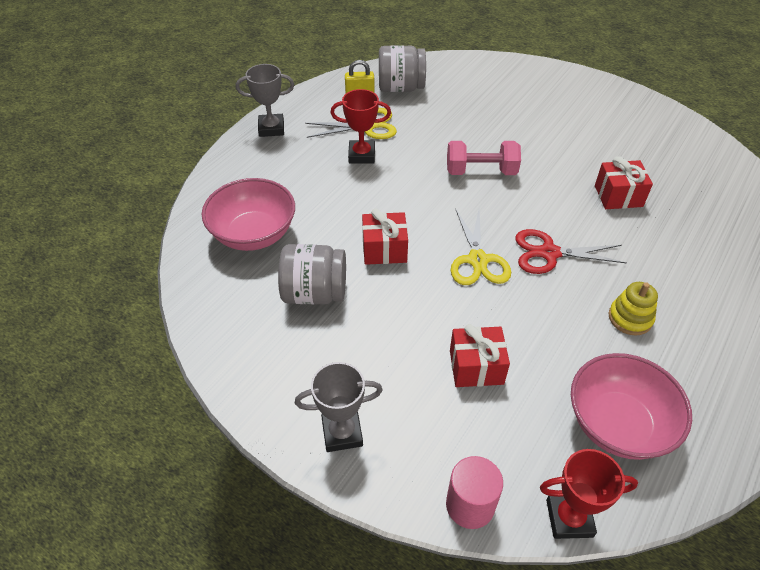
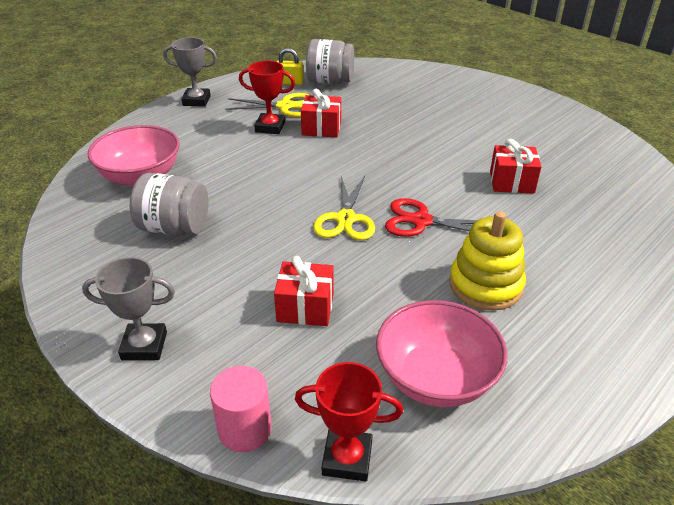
camera: 10 degrees right, 10 degrees down
red gift [362,208,408,265] -> red gift moved to [301,89,341,137]
pink dumbbell [447,141,521,175] -> none
yellow stacking toy [609,282,658,336] -> yellow stacking toy [449,211,526,311], size x1.57

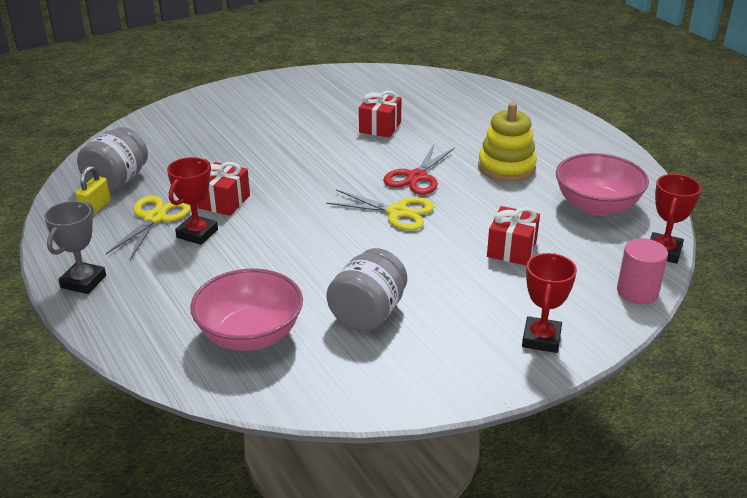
camera: 75 degrees left, 5 degrees down
grey trophy [82,257,175,360] -> red trophy [522,253,577,353]

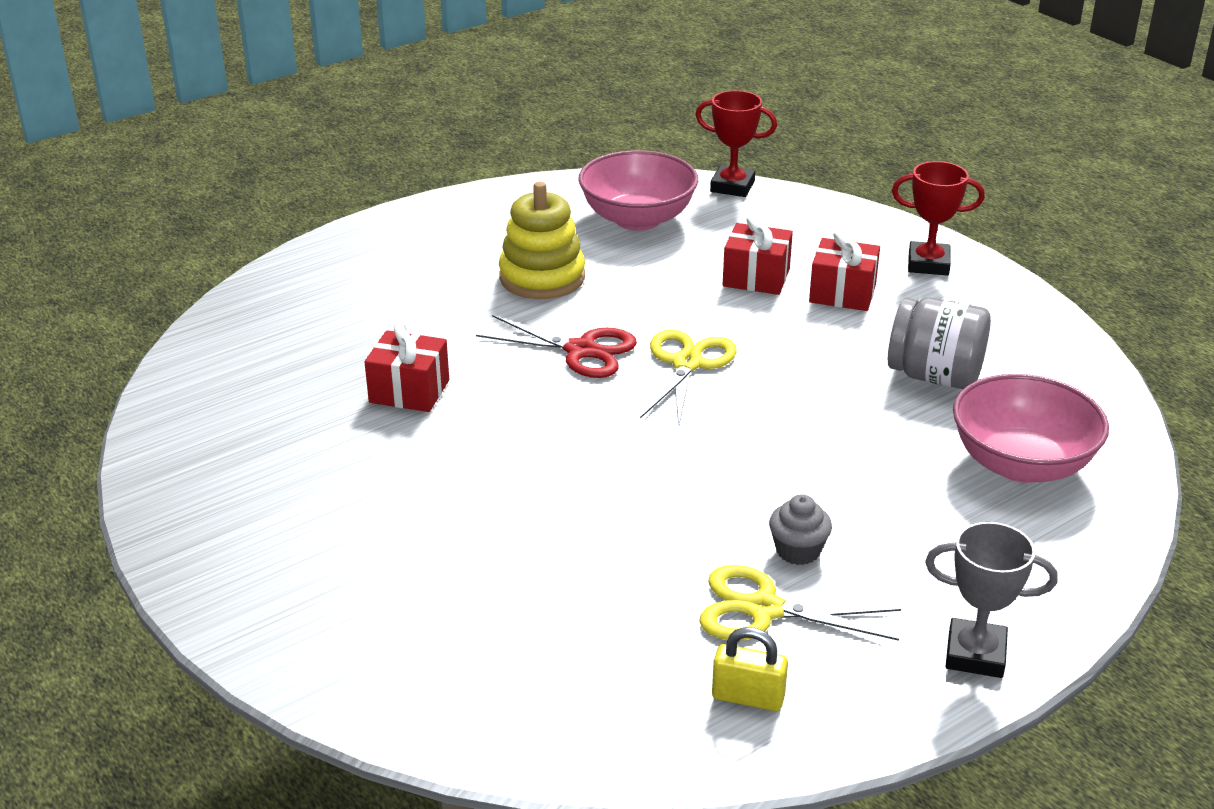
camera: 95 degrees left, 0 degrees up
grey jar [77,127,148,192] -> none
red trophy [167,157,218,245] -> grey cupcake [769,494,832,565]
red gift [197,162,250,216] -> red gift moved to [809,230,880,311]
pink cylinder [617,238,668,304] -> none

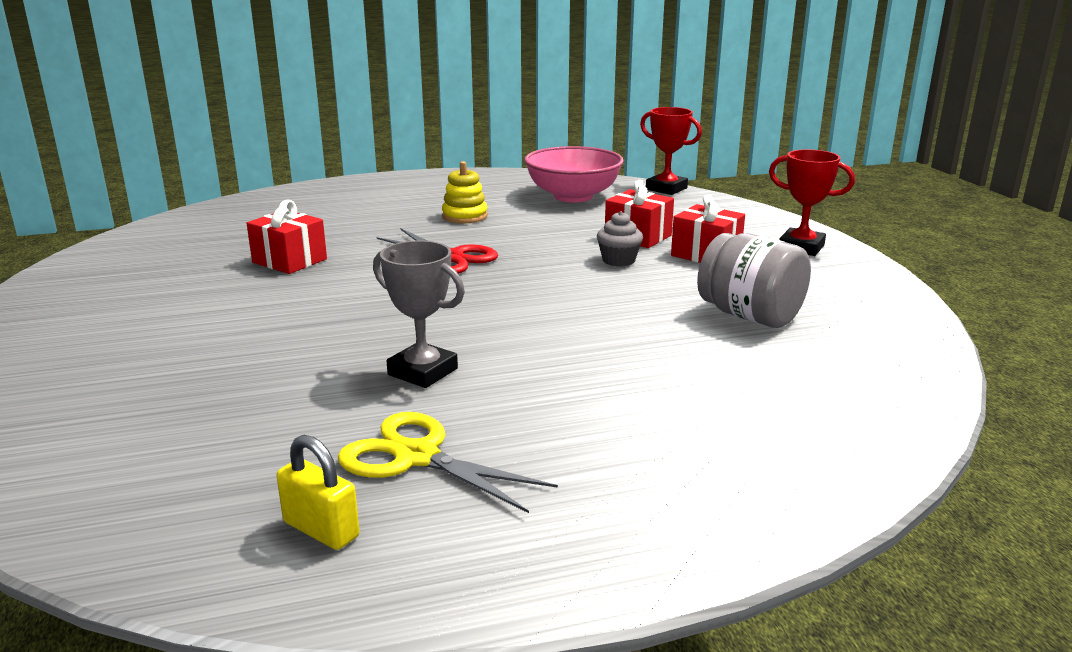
camera: 20 degrees right, 10 degrees down
yellow stacking toy [499,182,585,299] -> yellow stacking toy [442,161,488,223], size x0.64
yellow scissors [640,329,737,424] -> none
grey cupcake [769,494,832,565] -> grey cupcake moved to [597,211,643,267]
grey trophy [925,522,1058,678] -> grey trophy moved to [373,241,465,388]
pink bowl [953,374,1109,483] -> none

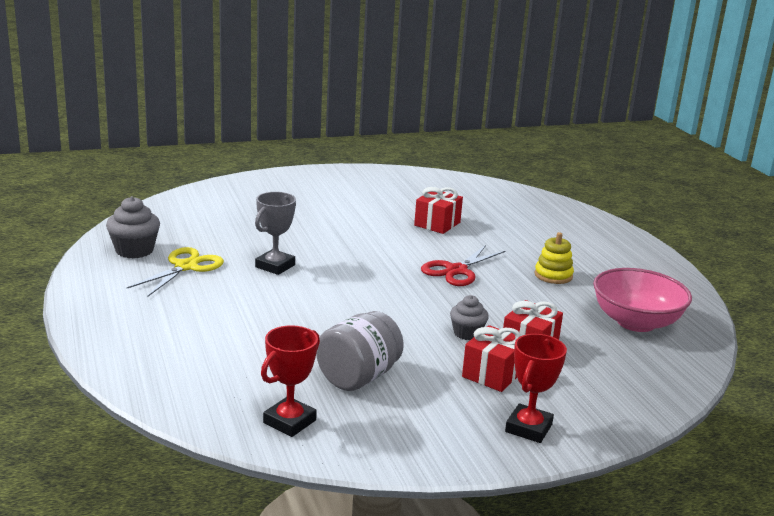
camera: 85 degrees right, 0 degrees up
yellow padlock [276,435,360,550] -> grey cupcake [106,196,160,258]
red trophy [640,107,702,195] -> red trophy moved to [261,325,320,437]

